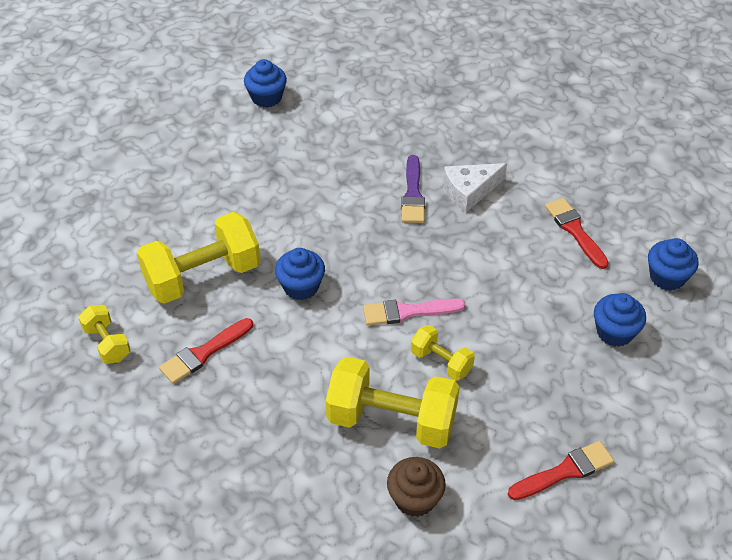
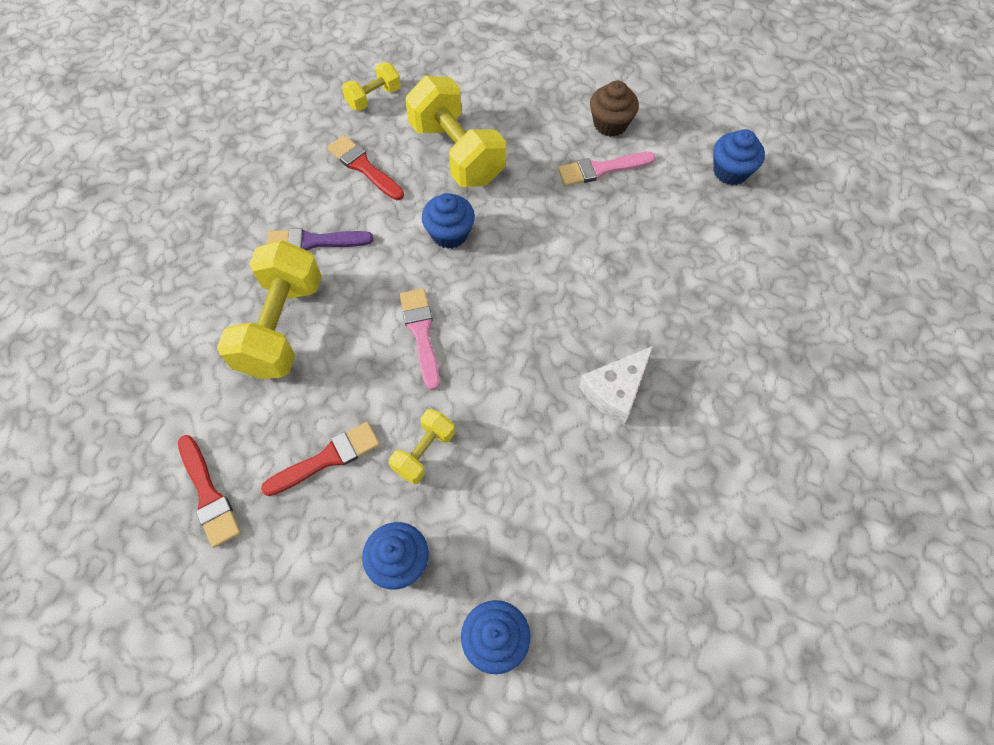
camera: 85 degrees right, 15 degrees up
brown cupcake [387,457,446,517] -> brown cupcake moved to [590,80,639,137]
purple brush [401,155,425,223] -> purple brush moved to [267,228,373,250]
yellow dumbbell [411,325,475,381] -> yellow dumbbell moved to [389,409,455,484]
white cheese [443,163,507,212] -> white cheese turned 105 degrees counterclockwise [579,346,653,424]
red brush [545,198,609,269] -> red brush moved to [261,422,380,496]
none -> pink brush [558,152,656,186]

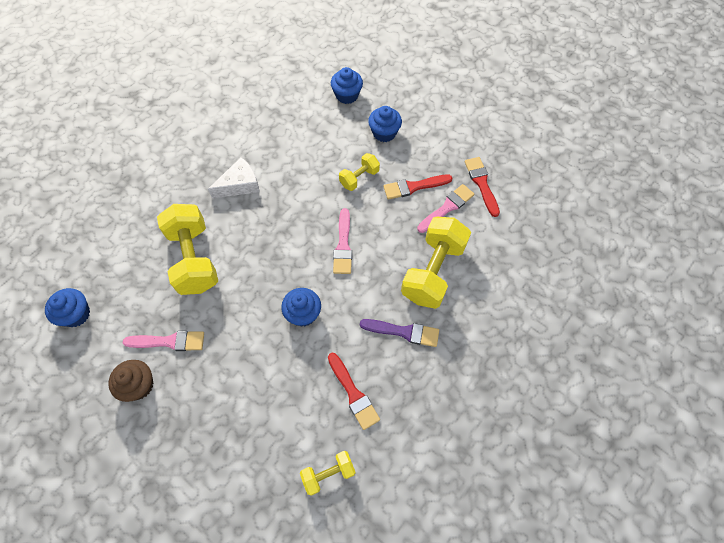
camera: 165 degrees left, 0 degrees up
yellow dumbbell [405,76,506,187] -> yellow dumbbell moved to [157,204,218,295]
none -> pink brush [417,184,474,233]

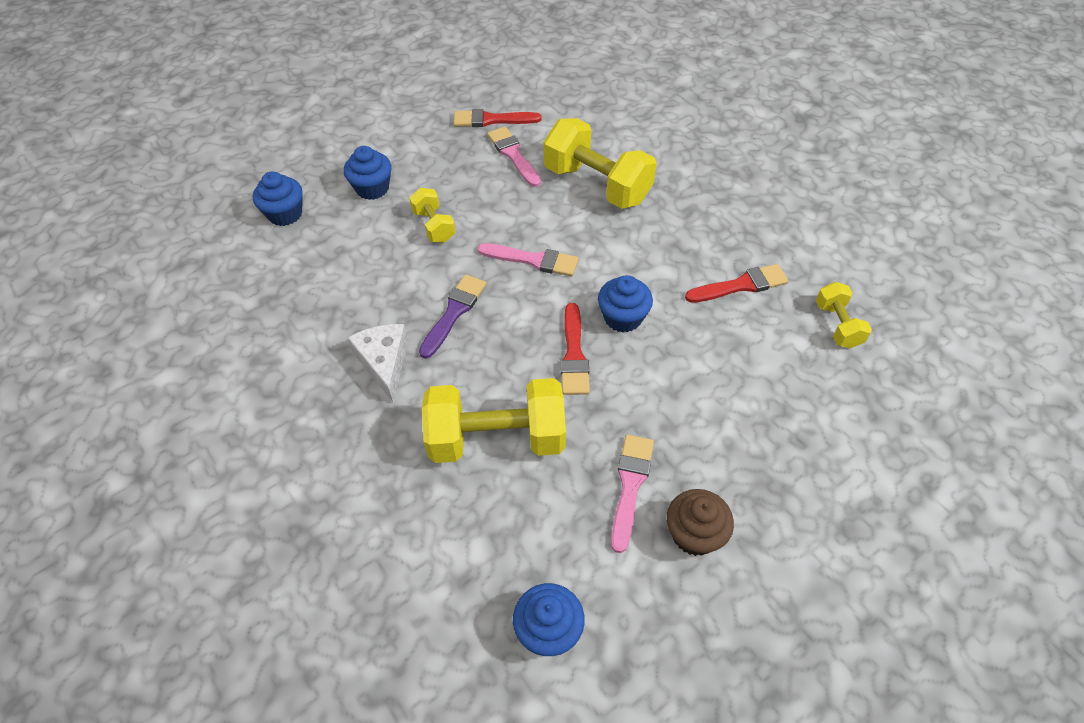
camera: 75 degrees left, 10 degrees down
purple brush [360,319,439,347] -> purple brush moved to [419,274,487,359]
red brush [383,174,452,200] -> red brush moved to [560,303,590,395]

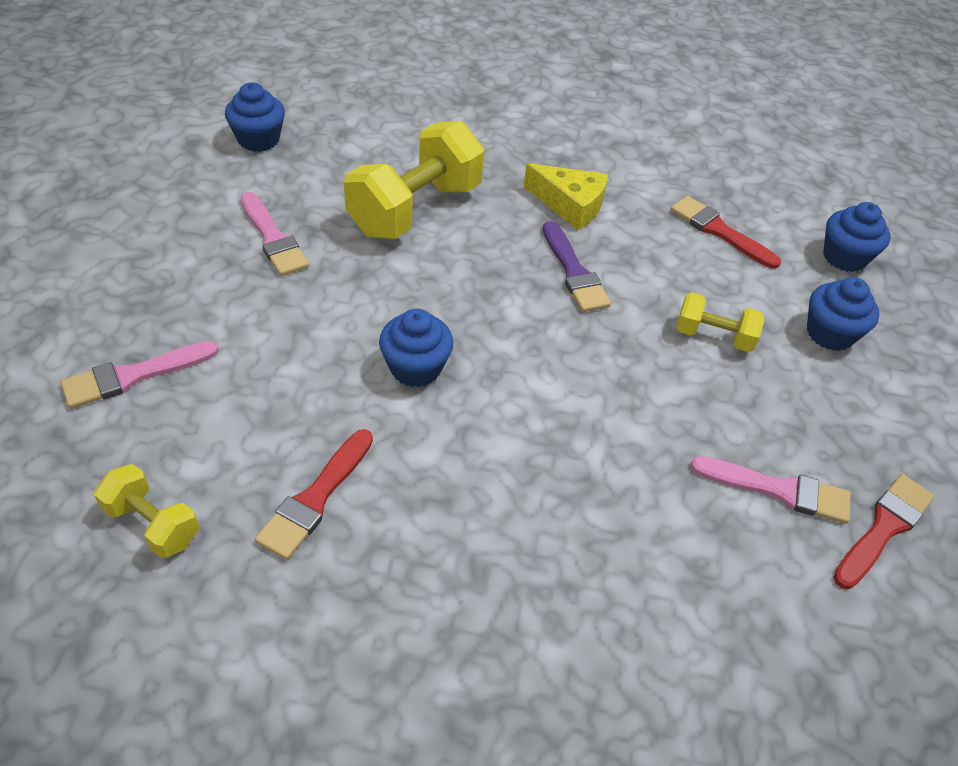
camera: 130 degrees right, 5 degrees down
white cheese [348,324,408,403] -> yellow cheese [523,163,608,230]
pink brush [478,243,579,276] -> pink brush moved to [61,341,219,409]
yellow dumbbell [544,118,657,209] -> none
red brush [560,303,590,395] -> red brush moved to [671,196,781,269]
brown cupcake [667,489,734,556] -> none

